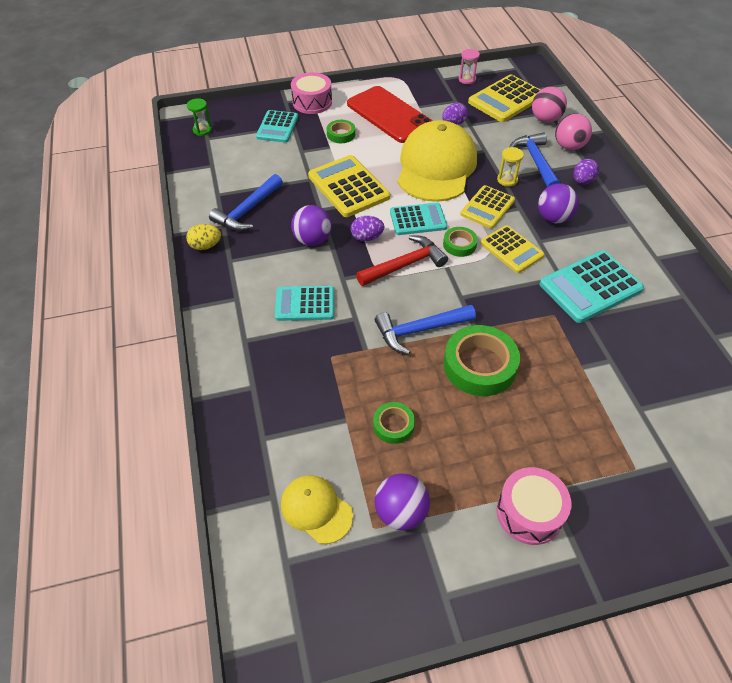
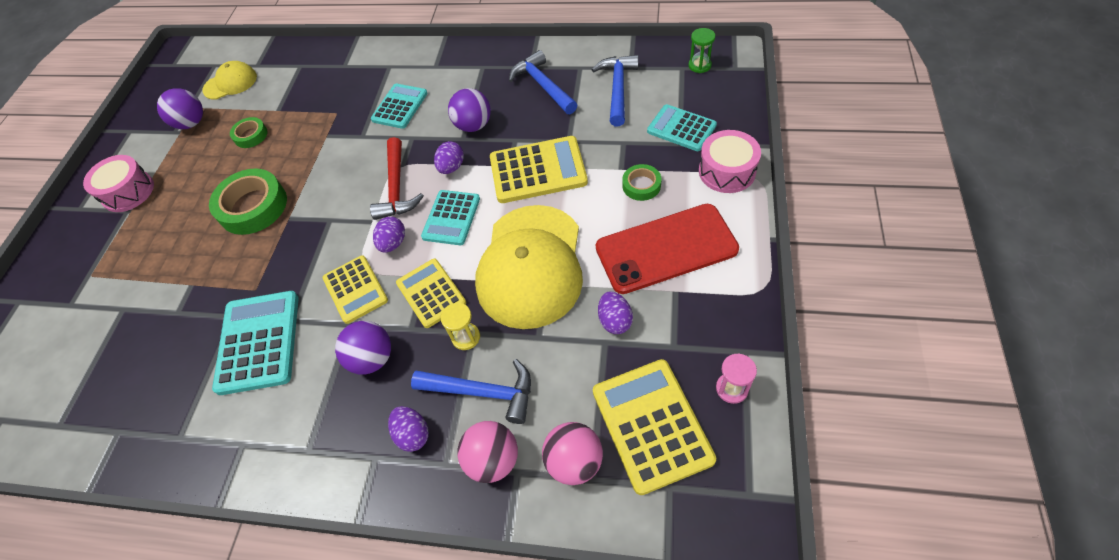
camera: 120 degrees right, 5 degrees up
yellow egg [186,224,221,250] -> none
blue hammer [375,305,476,355] -> blue hammer moved to [592,55,638,126]
yellow cap [397,120,477,202] -> yellow cap turned 60 degrees clockwise [475,205,583,329]
green tape [443,227,478,257] -> purple egg [373,217,405,253]
yellow calculator [480,225,544,273] -> yellow calculator turned 105 degrees counterclockwise [323,255,388,324]

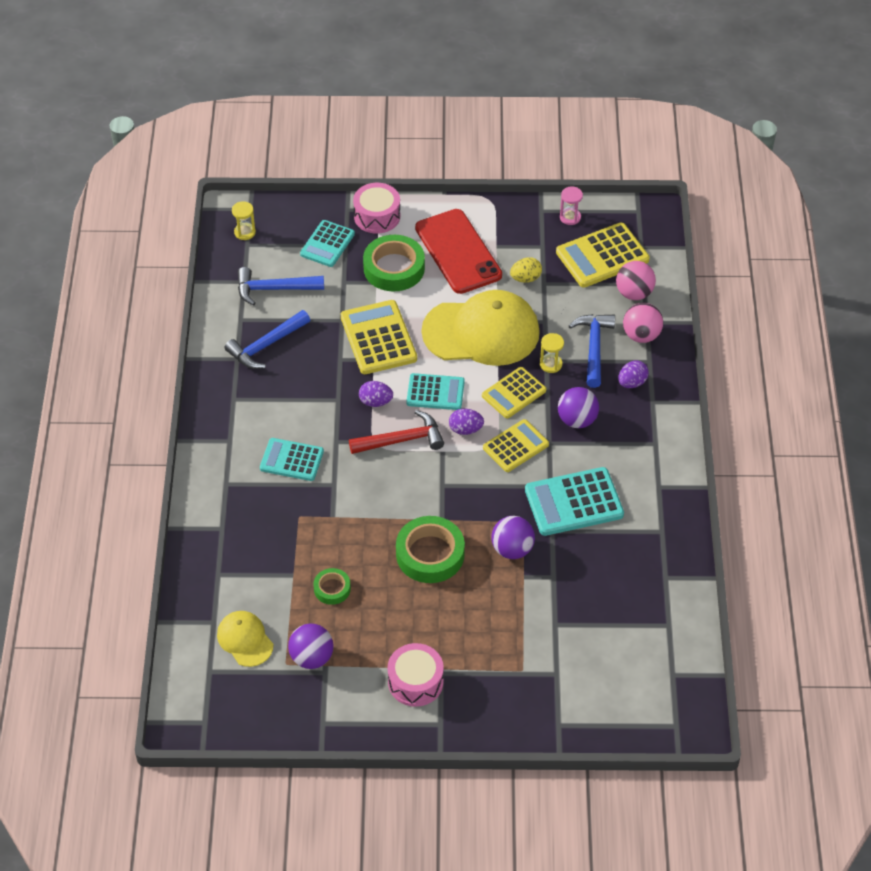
camera: 105 degrees left, 5 degrees down
purple ball [448,88,491,132] -> purple ball moved to [492,516,535,559]
purple egg [598,292,633,334] -> yellow egg [510,257,542,283]
green tape [622,164,661,201] -> green tape [363,235,425,291], size x1.88
green hourglass [688,28,715,73] -> yellow hourglass [232,201,256,240]

